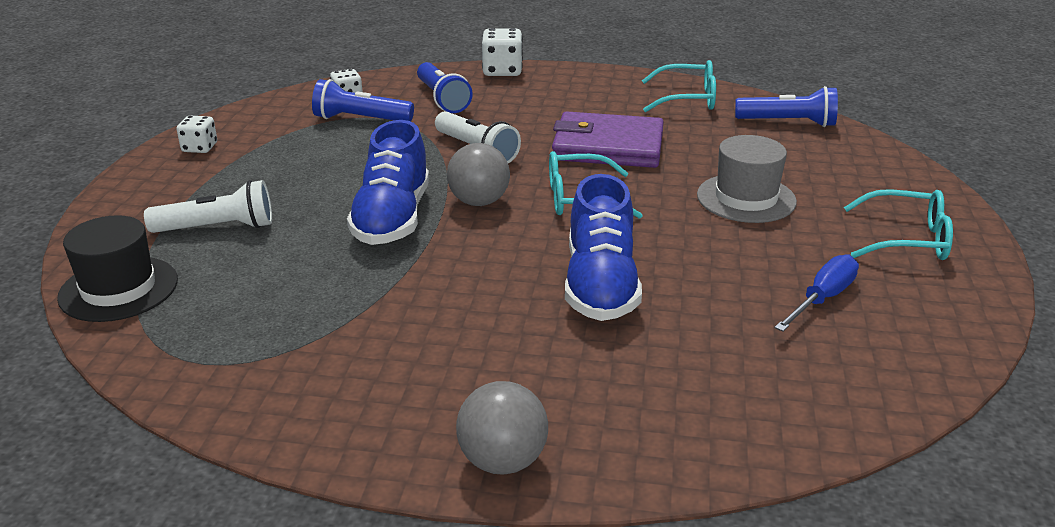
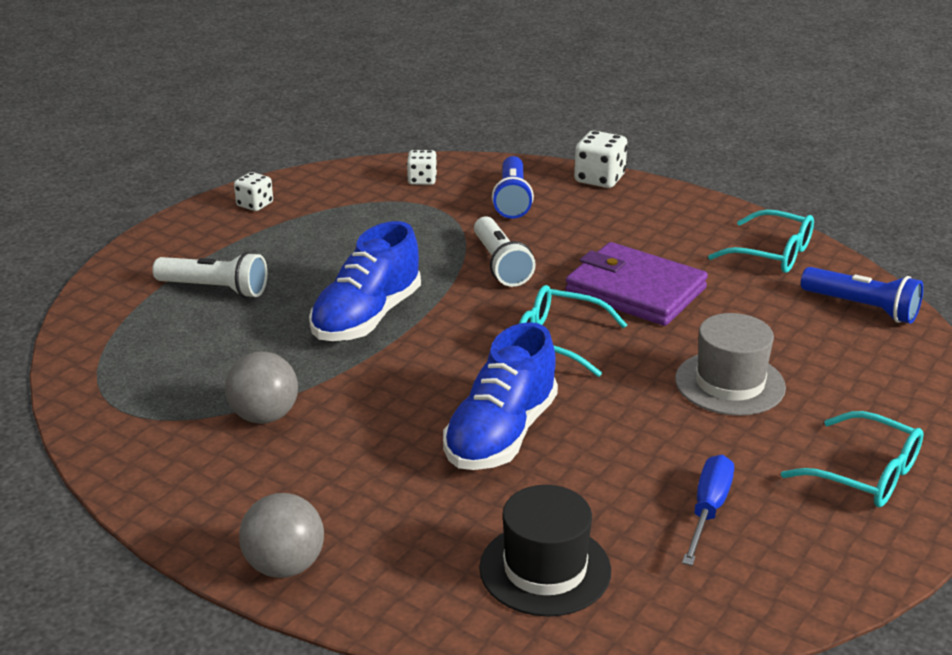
camera: 25 degrees right, 0 degrees up
black hat [57,215,178,322] -> black hat moved to [479,485,611,617]
blue flashlight [312,79,414,122] -> none
grey ball [447,143,510,206] -> grey ball moved to [225,351,298,424]
blue screwdriver [774,254,859,332] -> blue screwdriver turned 45 degrees counterclockwise [682,455,734,566]

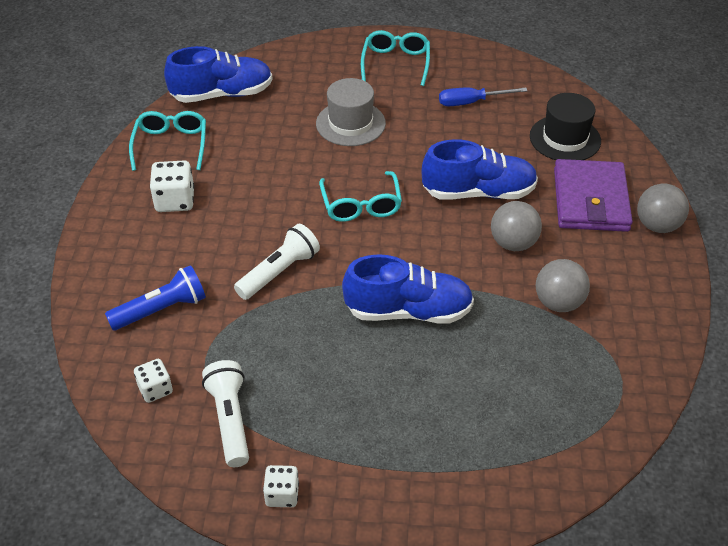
camera: 120 degrees left, 15 degrees up
white flashlight [152,252,267,298] -> white flashlight moved to [202,360,249,467]
purple wallet [565,242,708,326] -> purple wallet moved to [554,159,633,232]
white dice [574,131,627,188] -> white dice moved to [150,160,194,212]
blue flashlight [801,267,923,324] -> blue shoe [164,46,273,103]
none -> grey ball [491,201,542,251]

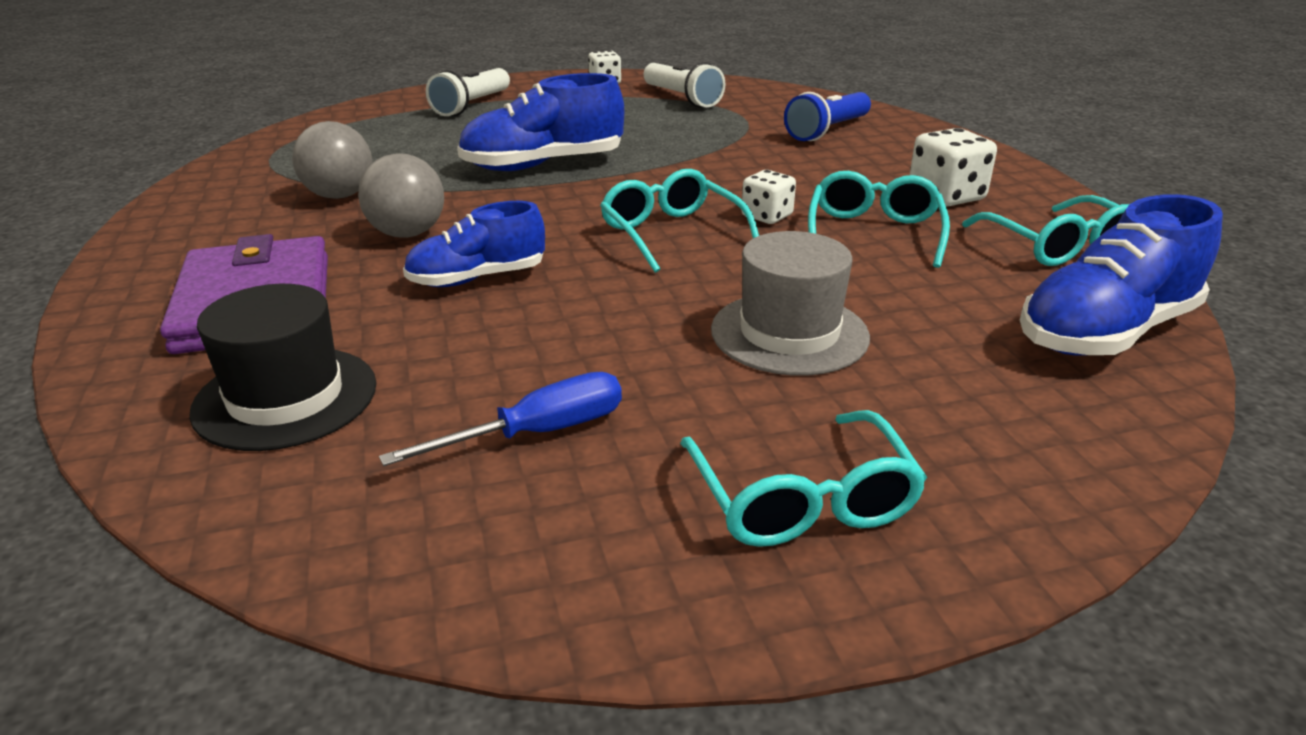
camera: 160 degrees right, 15 degrees down
white dice [134,359,173,403] -> white dice moved to [741,170,796,224]
white flashlight [234,224,320,300] -> white flashlight moved to [426,68,510,116]
blue shoe [422,139,538,199] -> blue shoe [403,201,545,287], size x0.65
grey ball [637,184,689,233] -> none
none -> turquoise glasses [808,171,950,268]

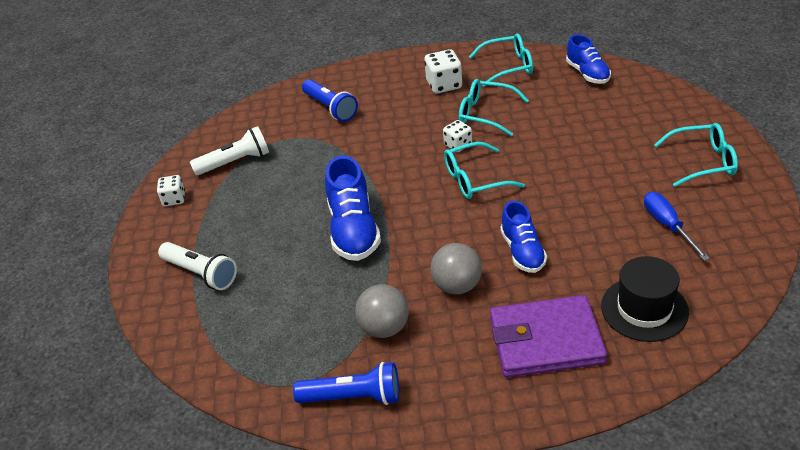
camera: 75 degrees left, 10 degrees up
grey hat [711,231,870,376] -> none
blue shoe [1020,194,1223,356] -> blue shoe [566,34,611,84], size x0.65
none -> blue flashlight [293,362,399,405]

